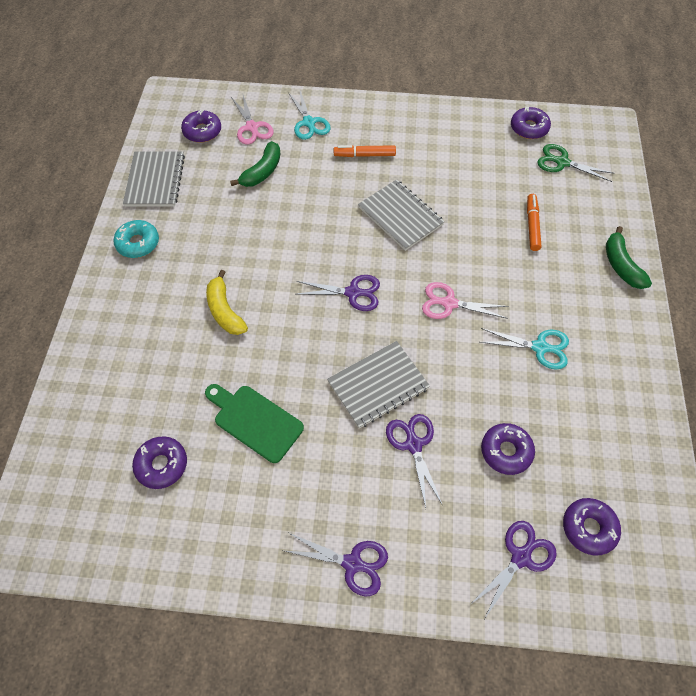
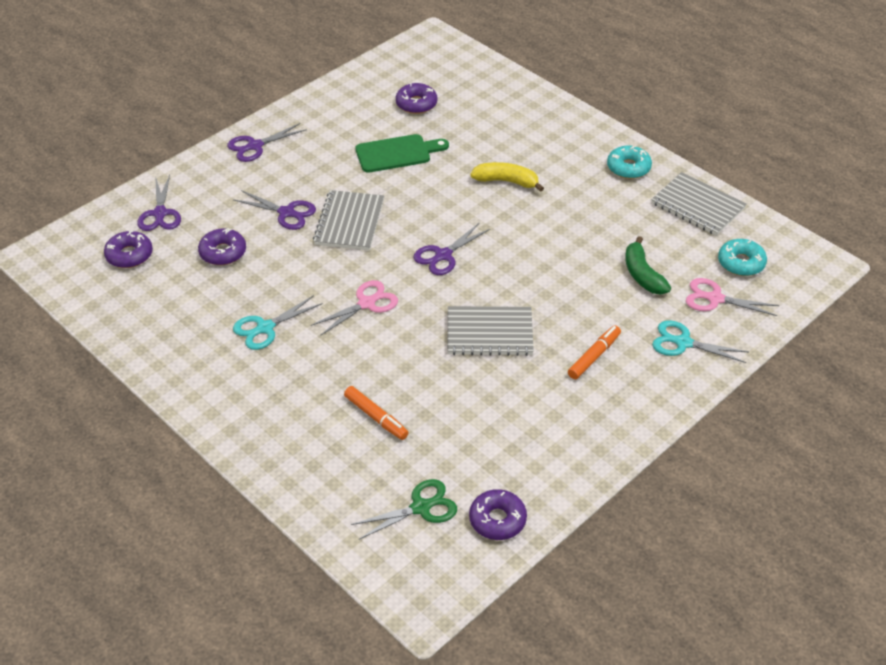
camera: 130 degrees right, 15 degrees down
purple donut [181,110,221,143] -> turquoise donut [718,239,767,276]
green banana [606,226,652,289] -> none

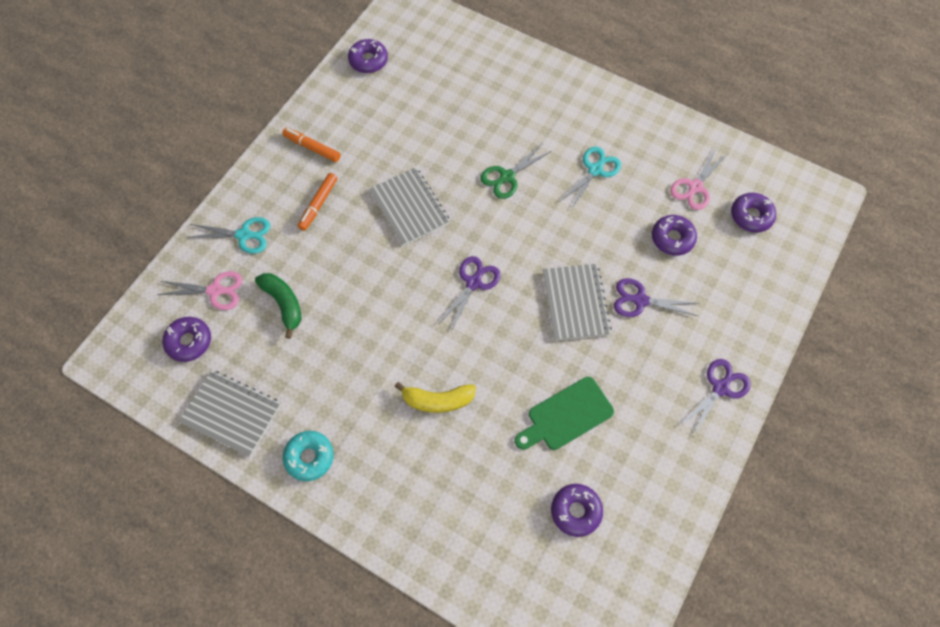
camera: 165 degrees right, 20 degrees up
purple scissors [137,175,181,231] -> none
pink scissors [311,280,398,336] -> pink scissors moved to [670,148,727,210]
orange marker [344,386,409,440] -> orange marker moved to [282,128,341,162]
green scissors [351,479,457,540] -> green scissors moved to [480,144,551,199]
grey notebook [447,306,534,356] -> grey notebook turned 75 degrees clockwise [370,167,450,246]
turquoise donut [718,239,767,276] -> purple donut [162,317,211,362]

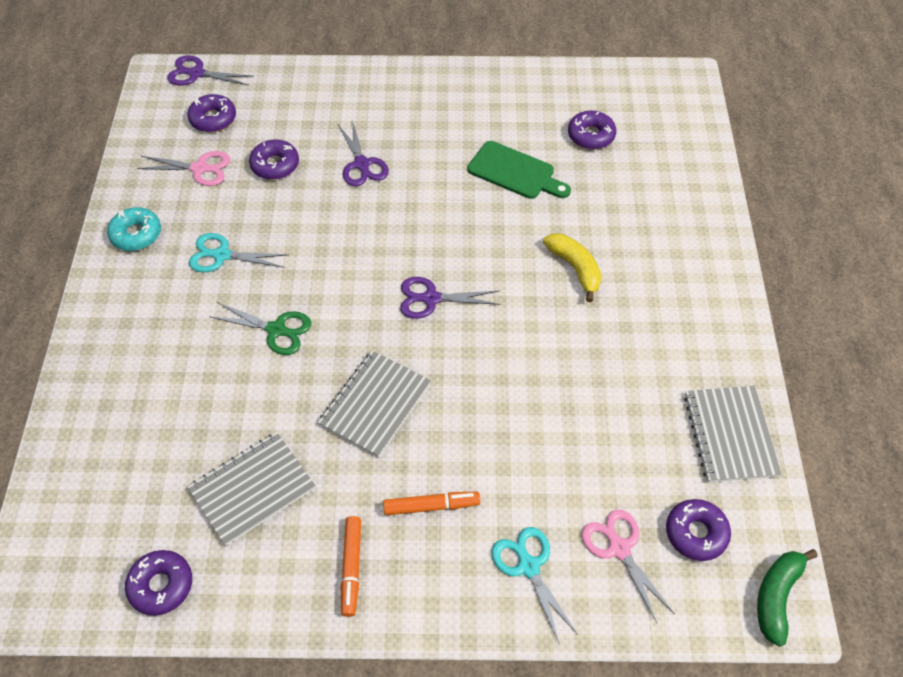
camera: 120 degrees left, 10 degrees down
green banana [255,273,301,339] -> green banana moved to [757,549,817,647]
turquoise donut [283,431,334,481] -> turquoise donut moved to [107,207,161,251]
grey notebook [543,264,612,341] -> grey notebook moved to [188,432,316,546]
purple scissors [681,359,751,435] -> purple scissors moved to [167,55,254,86]

